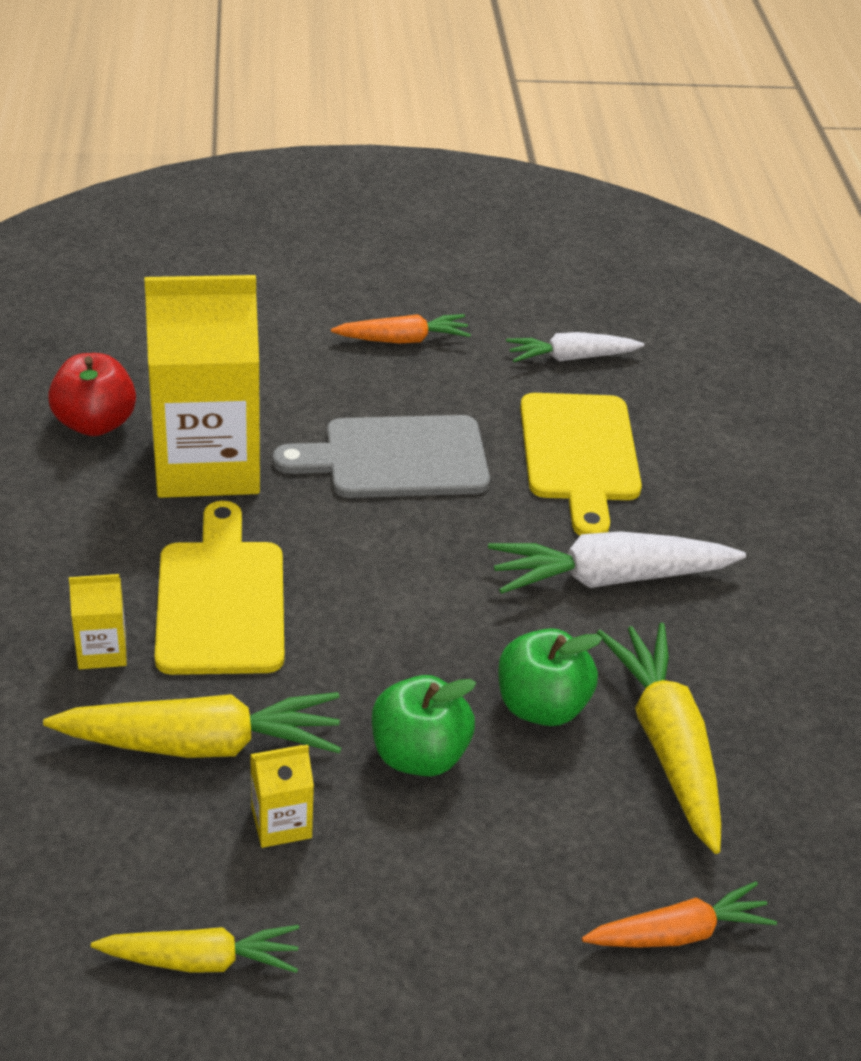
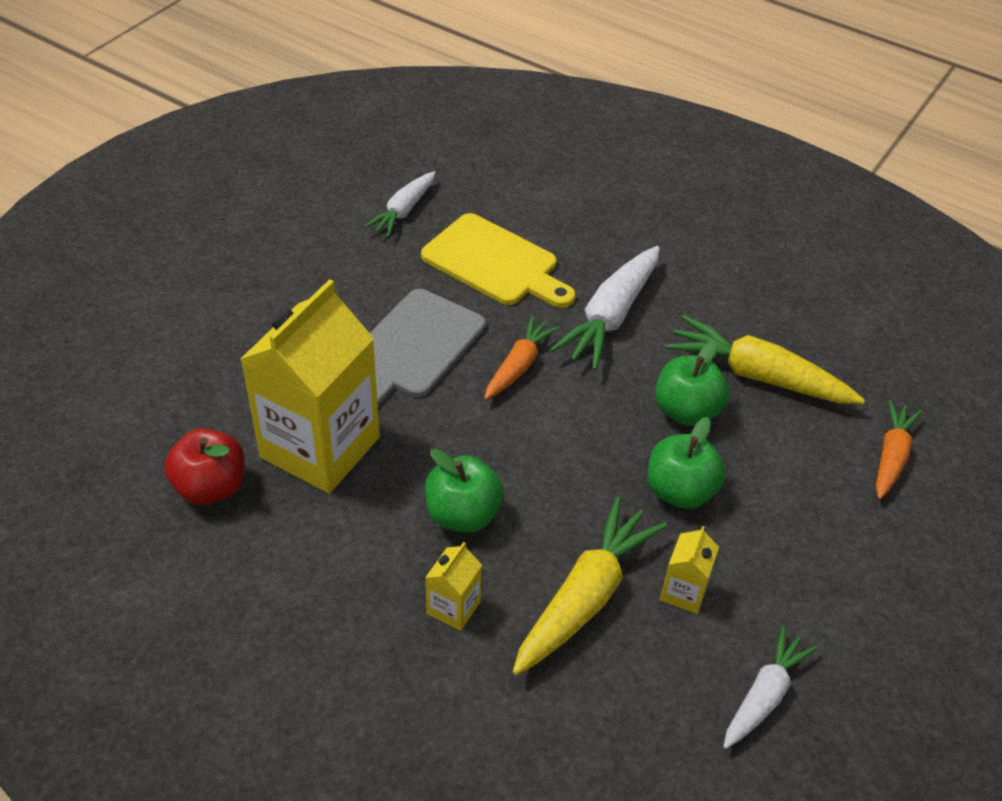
camera: 50 degrees left, 5 degrees up
yellow carrot [91,925,299,973] -> white carrot [723,626,818,749]
yellow cutting board [155,501,284,675] -> green apple [425,449,504,533]
orange carrot [331,314,471,343] -> orange carrot moved to [484,315,560,400]

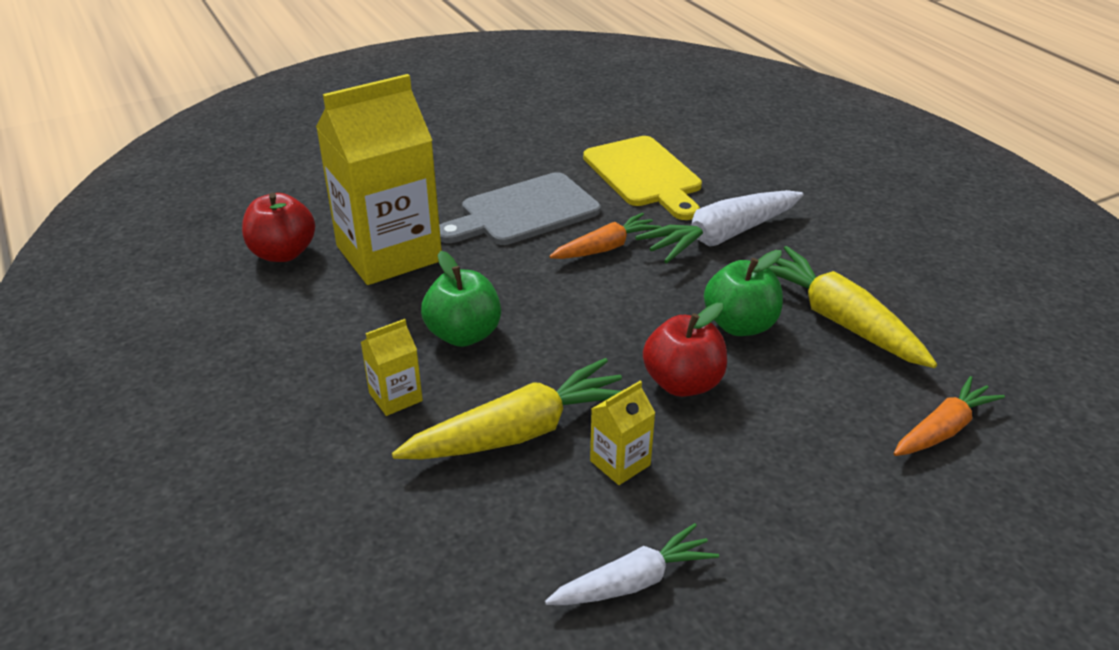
camera: 30 degrees right, 10 degrees down
white carrot [364,171,436,238] -> none
green apple [648,417,726,509] -> red apple [643,303,727,397]

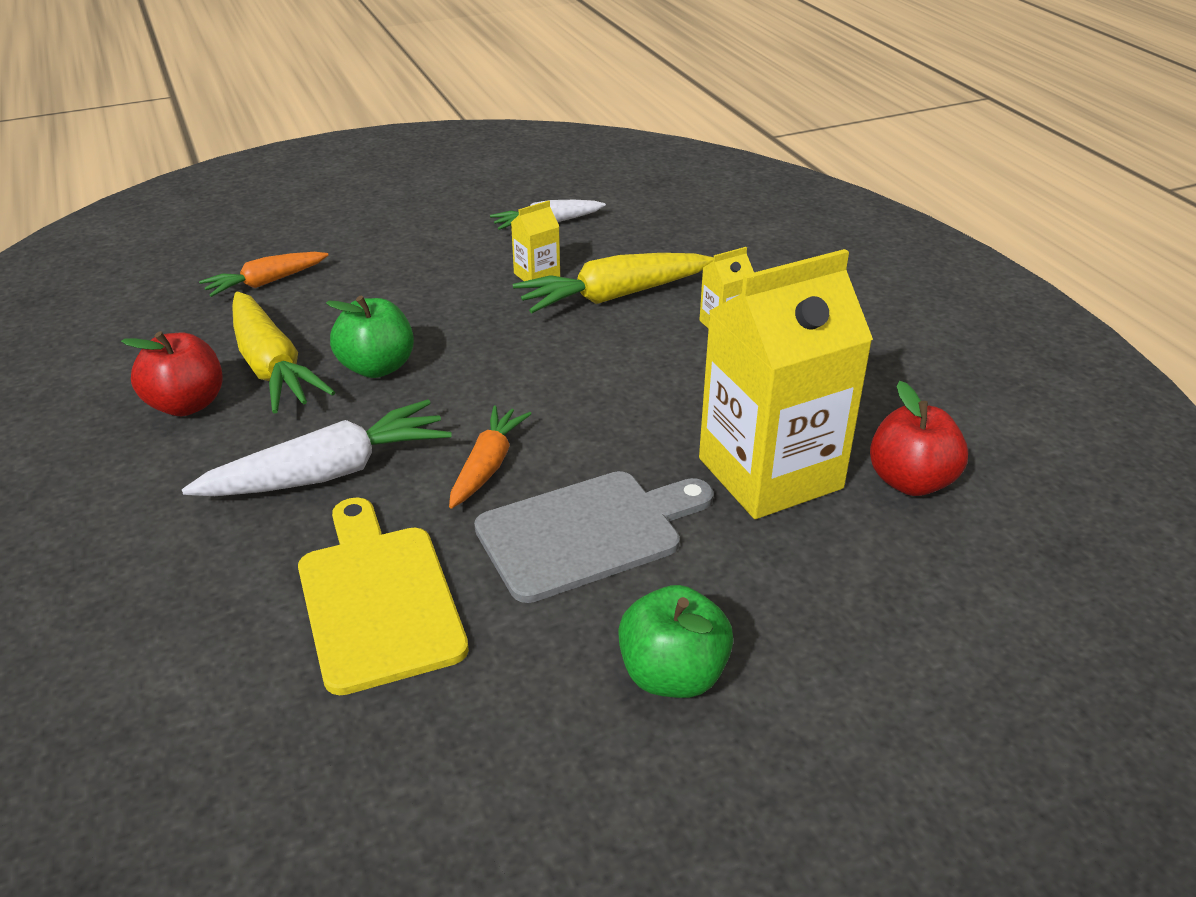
camera: 175 degrees left, 0 degrees up
green apple [421,251,501,347] -> green apple moved to [618,585,733,698]
orange carrot [549,213,661,259] -> orange carrot turned 135 degrees clockwise [449,406,531,509]
red apple [643,303,727,397] -> red apple moved to [121,331,223,416]

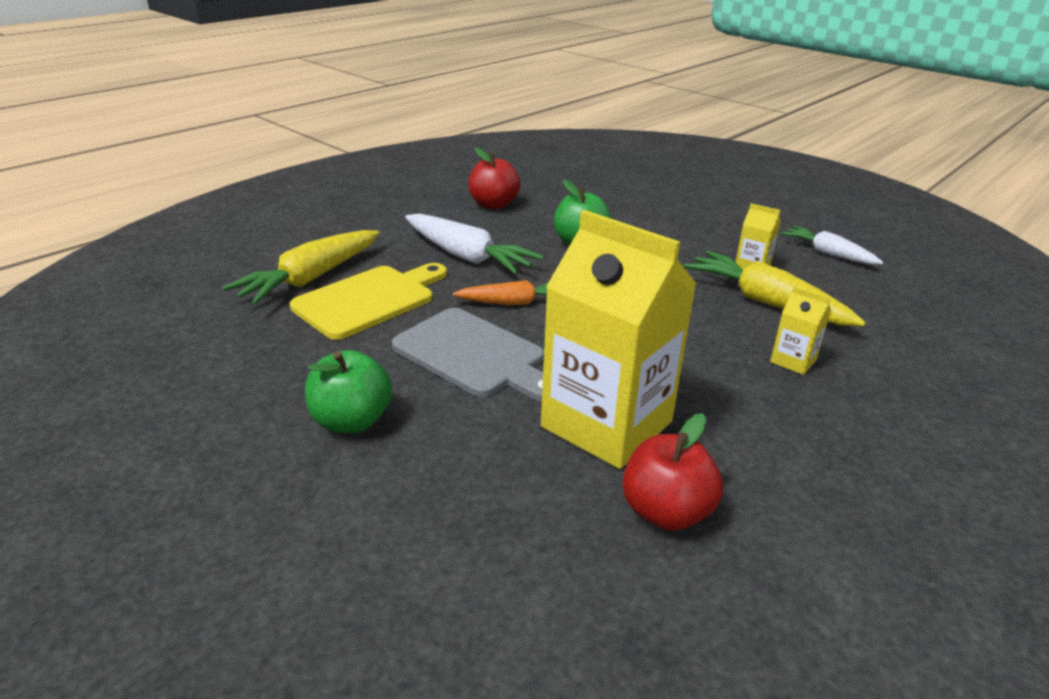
camera: 65 degrees right, 5 degrees down
orange carrot [199,252,329,297] -> none
yellow carrot [232,292,335,413] -> yellow carrot moved to [222,230,380,305]

